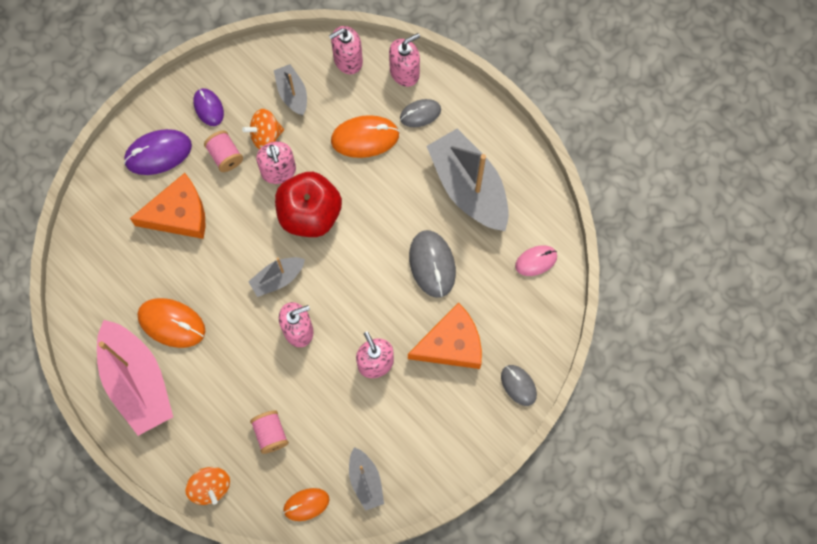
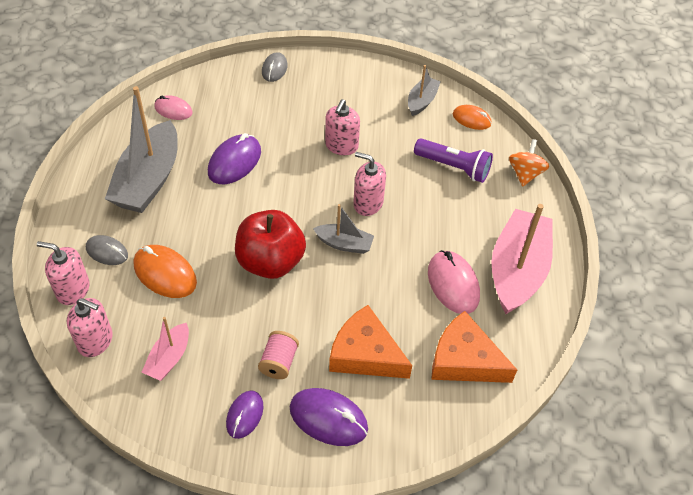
camera: 135 degrees left, 20 degrees down
orange mouse [137,298,205,348] -> pink mouse [428,250,480,314]
orange spinning top [242,109,284,149] -> none
pink spool [250,410,289,454] -> purple flashlight [414,138,493,183]
pink soap dispenser [256,141,296,184] -> none
grey boat [274,64,307,116] -> pink boat [141,317,189,381]
orange cheese [408,302,482,369] -> orange cheese moved to [431,311,517,383]
grey mouse [409,230,456,298] -> purple mouse [208,133,261,184]

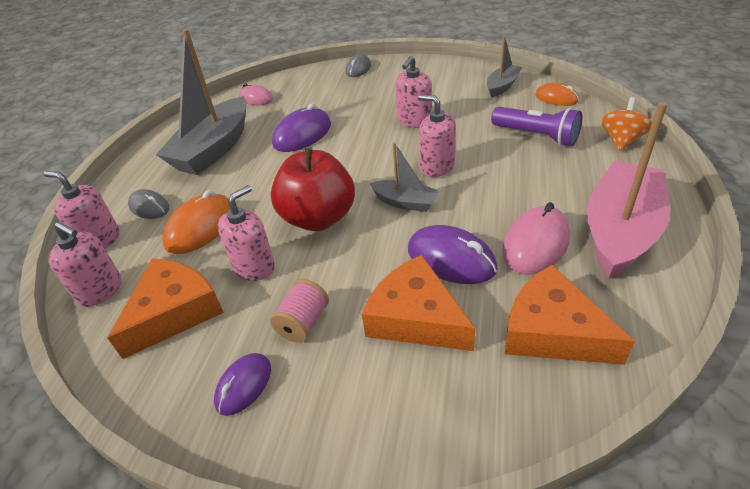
camera: 15 degrees right, 10 degrees down
orange mouse [134,245,197,298] -> orange mouse turned 75 degrees clockwise [162,190,230,254]
pink boat [141,317,189,381] -> orange cheese [107,258,224,359]
purple mouse [290,388,368,446] -> purple mouse moved to [408,225,498,284]
pink mouse [428,250,480,314] -> pink mouse turned 45 degrees clockwise [503,202,570,275]
none -> pink soap dispenser [218,185,275,281]

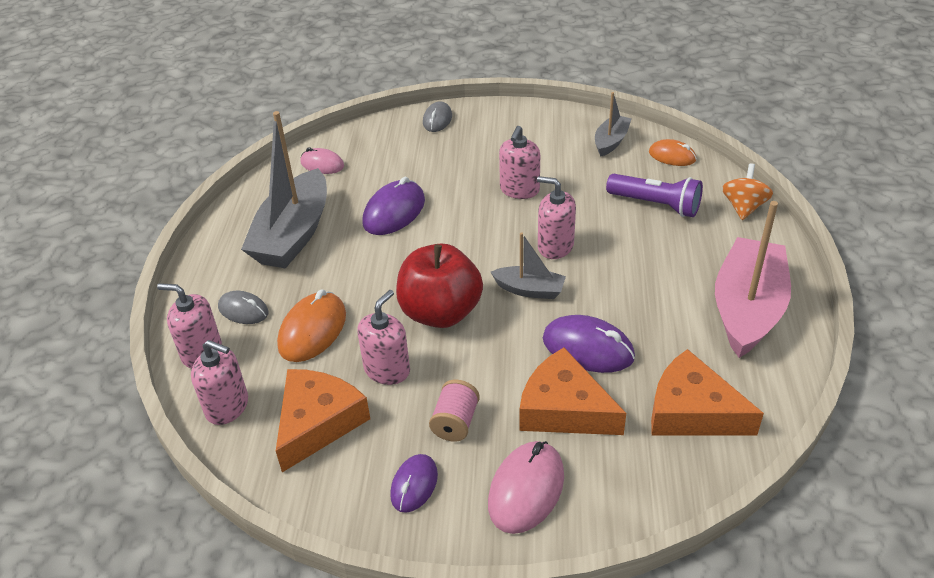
camera: 10 degrees left, 0 degrees up
pink mouse [503,202,570,275] -> pink mouse moved to [488,441,564,534]

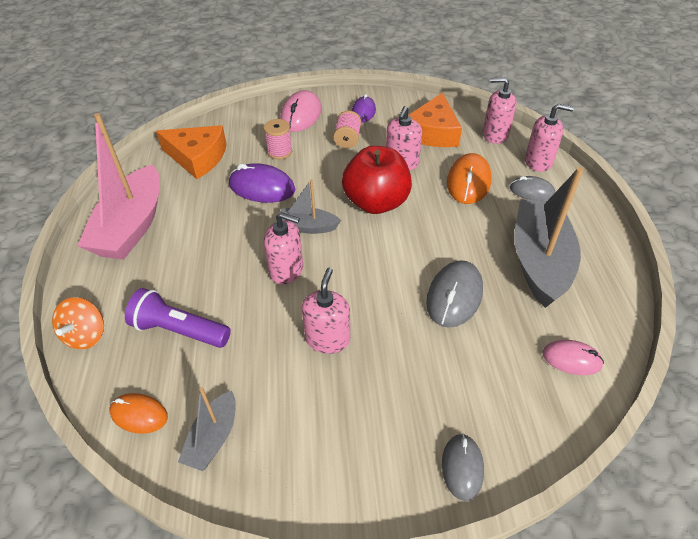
camera: 170 degrees right, 5 degrees up
purple mouse [362,177,425,235] -> grey mouse [426,260,483,328]
orange cheese [520,348,626,435] -> pink spool [264,119,292,159]

